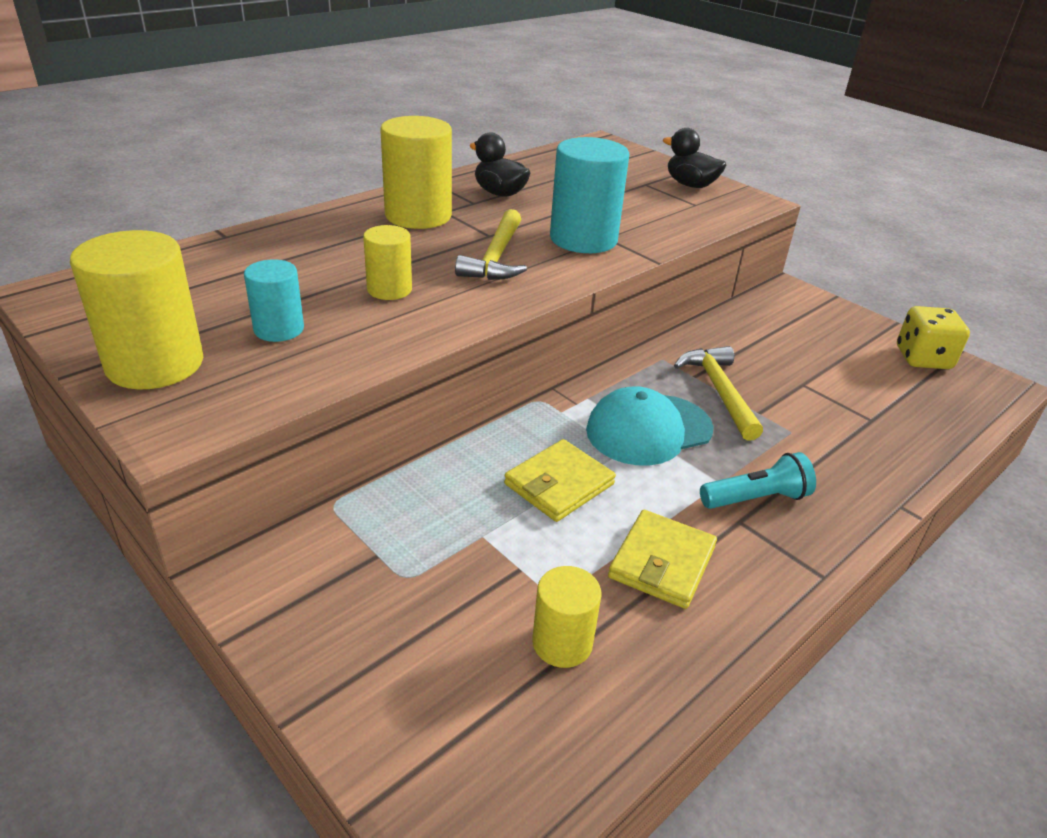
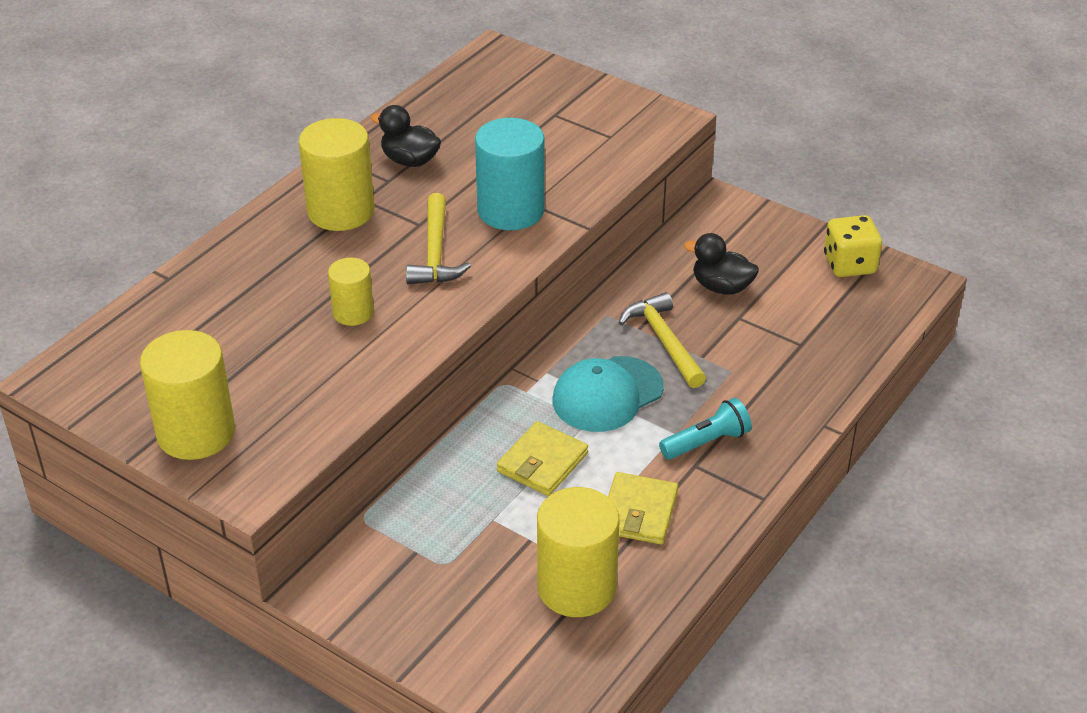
camera: 10 degrees left, 5 degrees up
turquoise cylinder [244,259,304,342] -> none
yellow cylinder [533,566,602,668] -> yellow cylinder [537,487,620,617], size x1.75
black duck [663,128,726,188] -> black duck moved to [684,233,759,295]

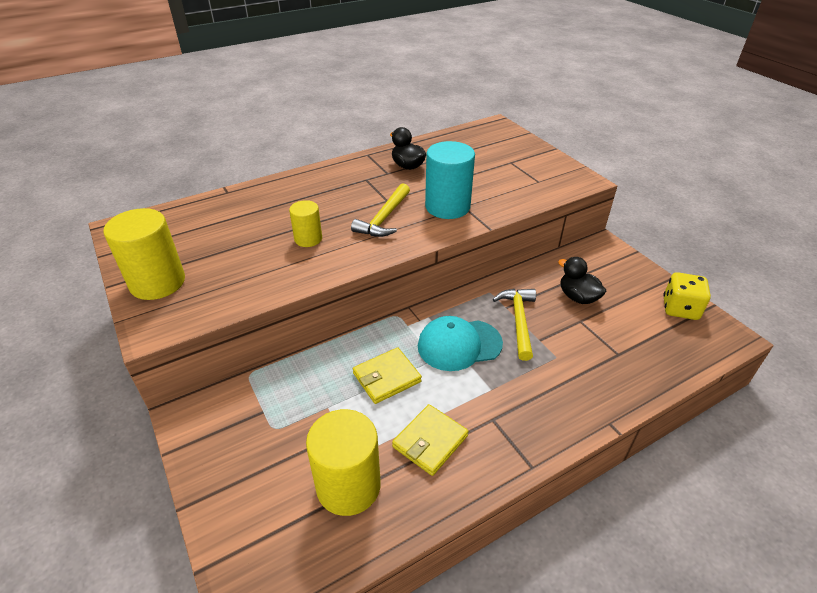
camera: 25 degrees right, 0 degrees up
yellow cylinder [299,118,374,231] -> none
turquoise flashlight [659,398,752,460] -> none

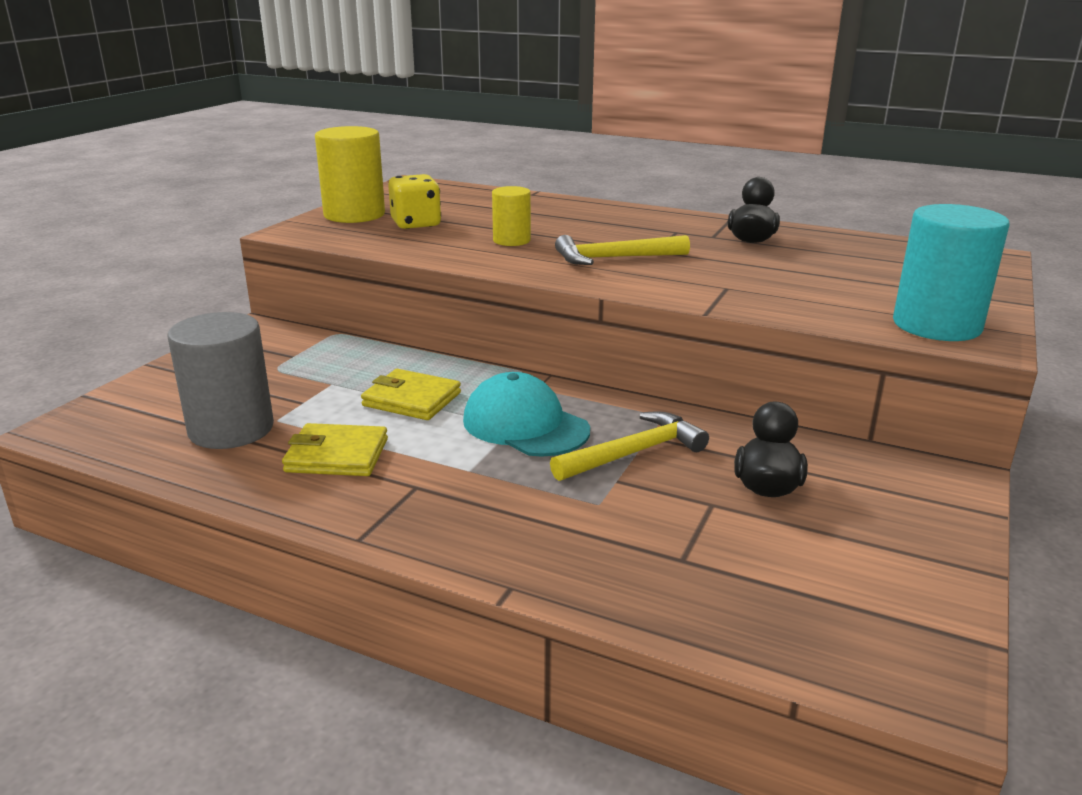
camera: 55 degrees right, 15 degrees down
yellow cylinder [306,409,381,516] -> grey cylinder [167,312,274,449]
turquoise cylinder [425,141,475,219] -> turquoise cylinder moved to [893,204,1009,341]
yellow dice [663,272,711,320] -> yellow dice moved to [388,174,441,229]

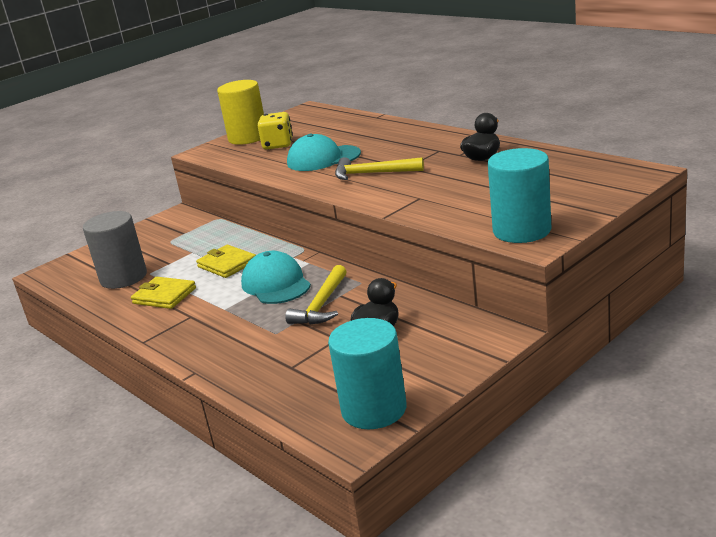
camera: 25 degrees right, 0 degrees up
yellow cylinder [492,186,531,246] -> turquoise cap [287,133,361,171]
yellow hammer [550,411,709,481] -> yellow hammer turned 120 degrees clockwise [285,265,347,325]
none -> turquoise cylinder [328,318,407,429]

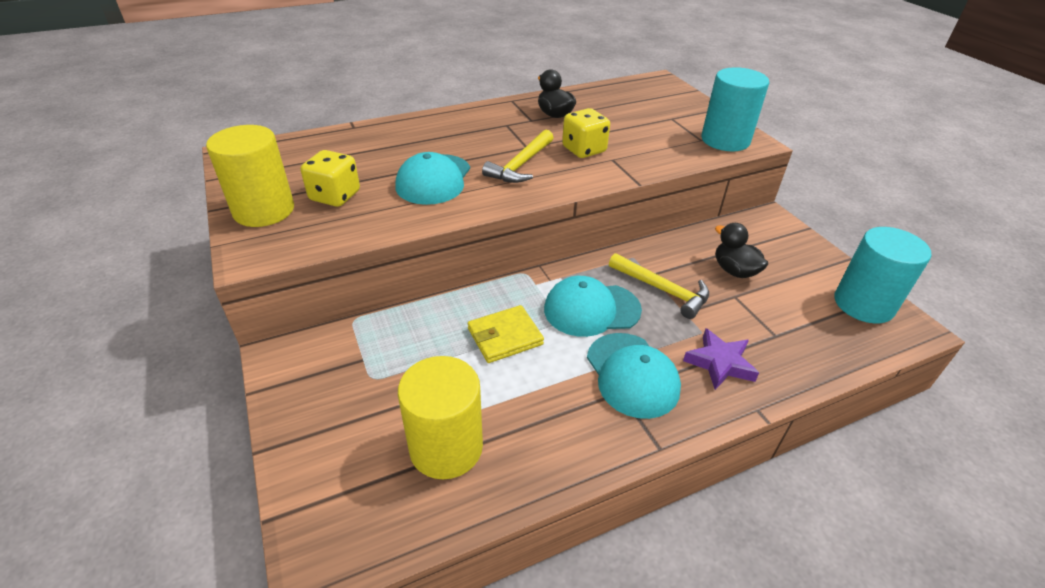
camera: 75 degrees left, 15 degrees up
grey cylinder [83,211,147,289] -> yellow cylinder [398,356,483,480]
yellow wallet [131,277,196,309] -> none
none -> yellow dice [562,108,610,158]
none -> turquoise cap [587,333,681,419]
none -> purple star [683,328,759,390]

